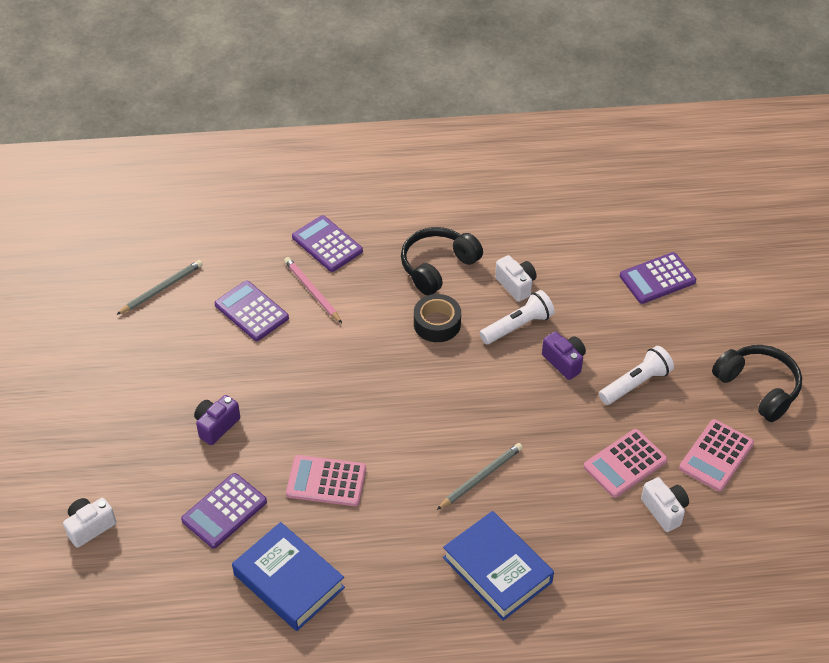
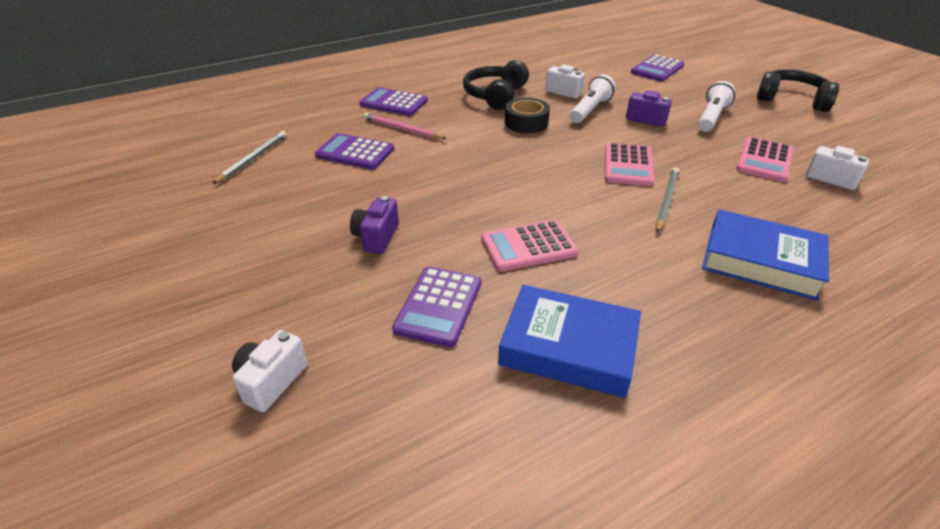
camera: 25 degrees left, 10 degrees down
pink calculator [679,419,754,491] -> pink calculator moved to [605,143,655,186]

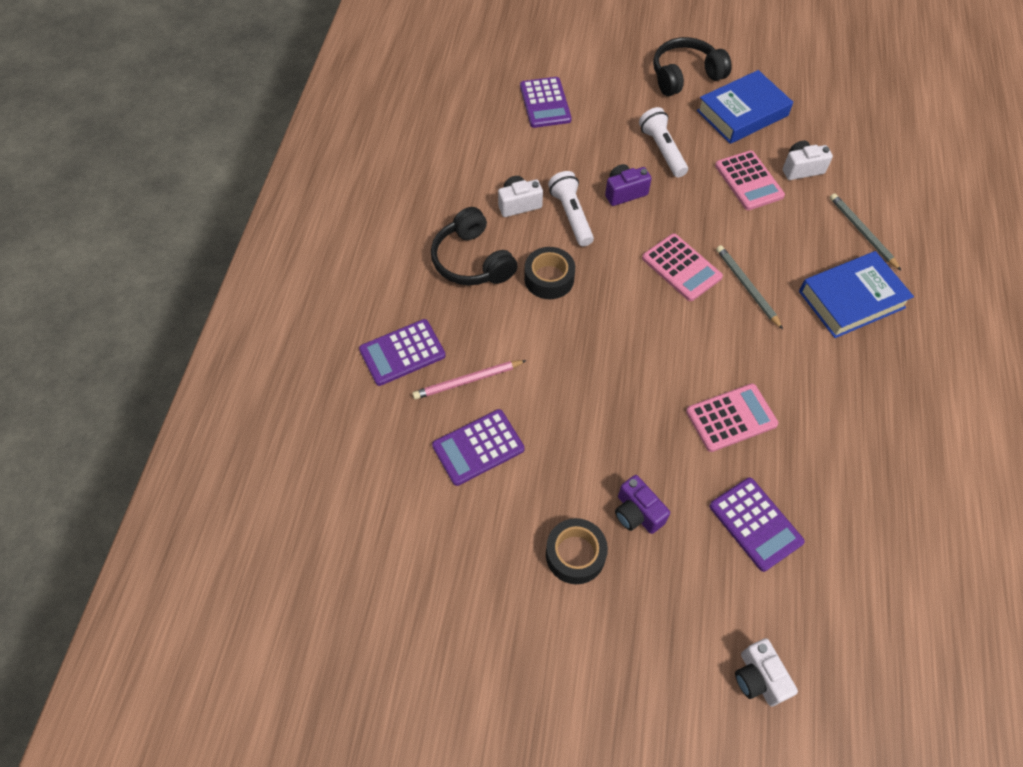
camera: 50 degrees left, 20 degrees up
grey pencil [213,131,287,184] -> grey pencil moved to [830,193,901,271]
pink calculator [481,220,579,272] -> pink calculator turned 135 degrees counterclockwise [686,384,778,452]
blue book [498,285,641,398] -> blue book moved to [697,70,793,144]
none -> black tape [546,518,608,584]

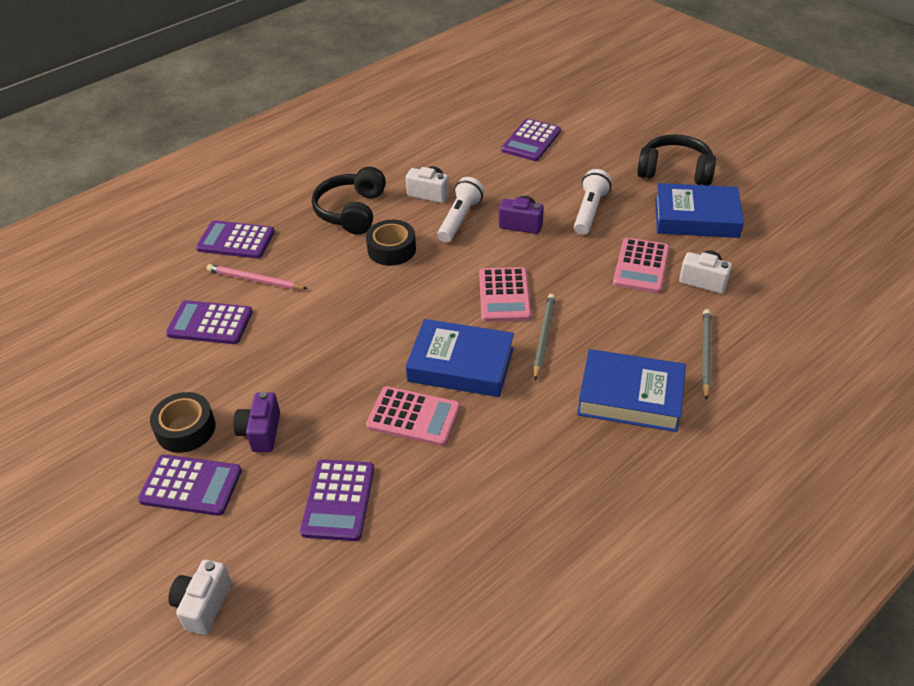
camera: 40 degrees right, 15 degrees down
none -> purple calculator [138,454,242,516]
none -> blue book [406,319,514,397]

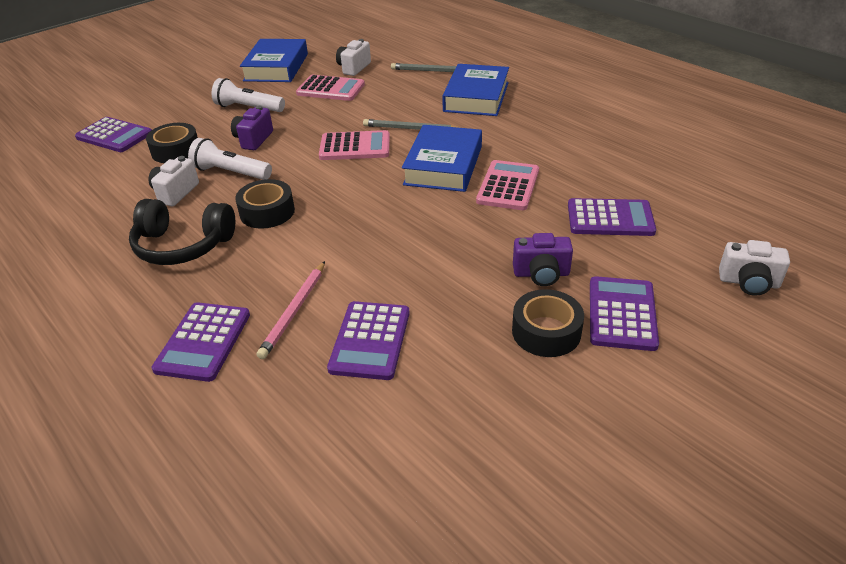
camera: 90 degrees left, 5 degrees down
black headphones [637,134,716,186] -> none
none -> black tape [146,123,198,163]

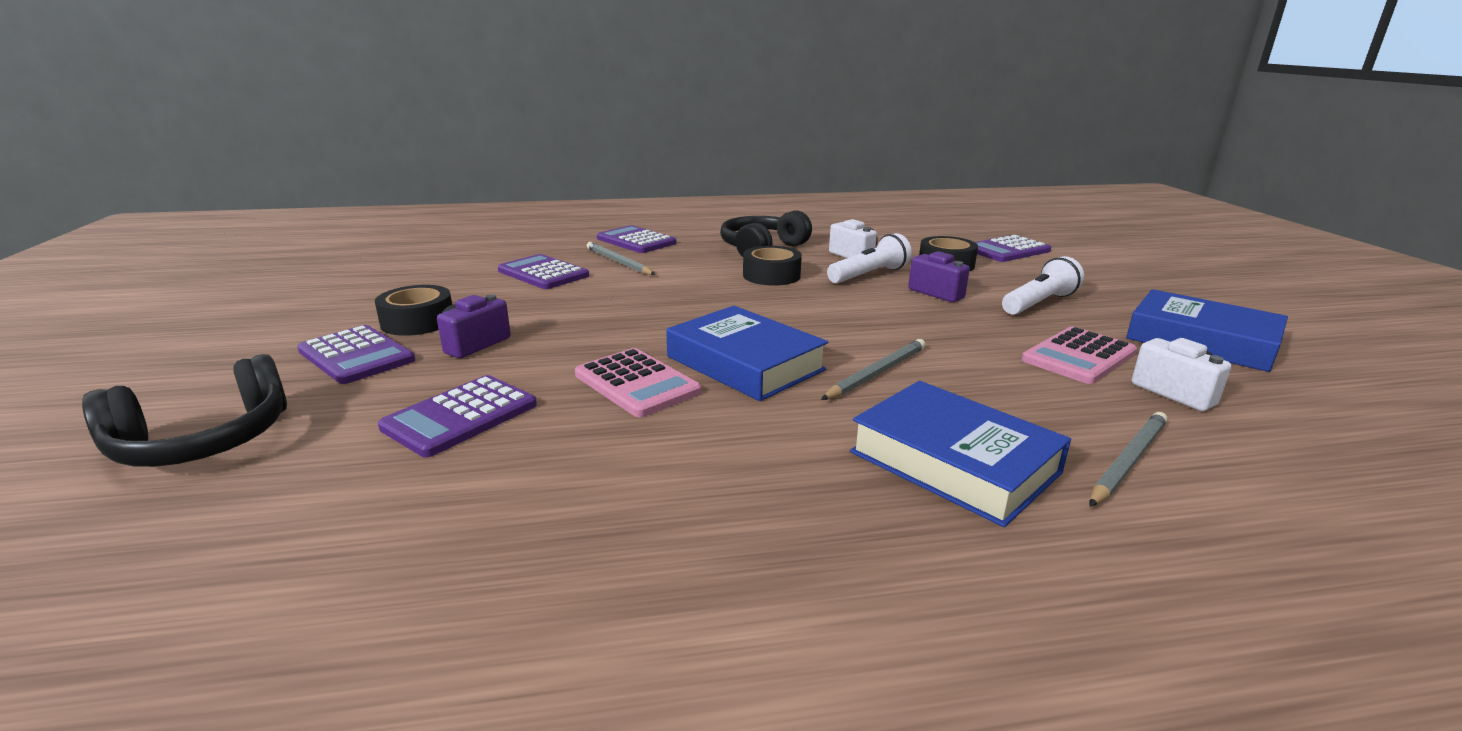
camera: 120 degrees right, 15 degrees down
pink pencil [257,261,325,359] -> grey pencil [587,242,655,275]
pink calculator [319,130,390,160] -> none
white camera [719,240,790,296] -> black headphones [82,354,287,467]

